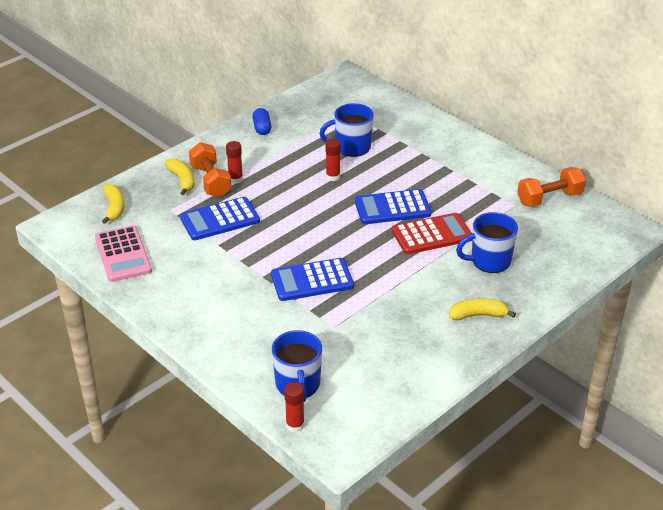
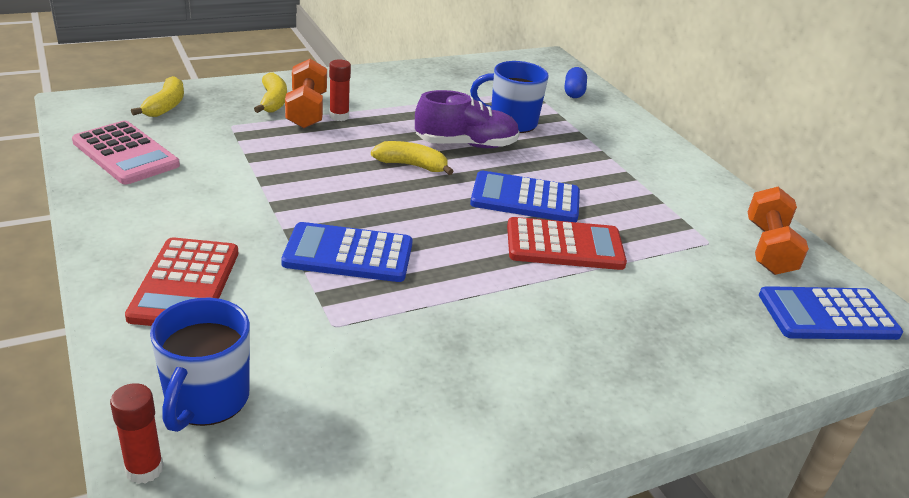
camera: 15 degrees right, 5 degrees down
pink calculator [95,225,152,282] -> pink calculator turned 45 degrees counterclockwise [72,121,180,184]
blue calculator [180,197,260,240] -> blue calculator moved to [759,286,903,340]
blue capsule [253,108,271,135] -> blue capsule moved to [565,67,587,98]
red glue stick [325,139,341,181] -> purple shoe [415,90,520,148]
yellow banana [449,298,516,320] -> yellow banana moved to [371,141,454,175]
blue mug [456,212,518,273] -> none
orange dumbbell [517,167,586,207] -> orange dumbbell turned 75 degrees counterclockwise [748,187,809,275]
none -> red calculator [125,237,238,326]

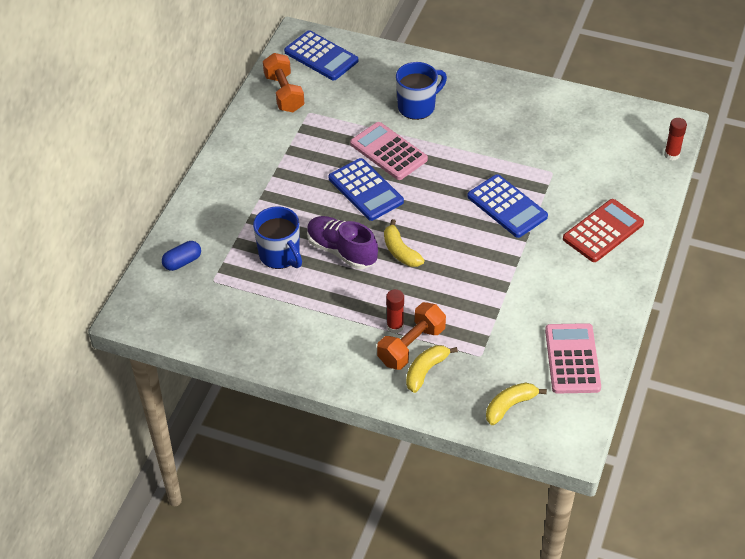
camera: 130 degrees left, 15 degrees up
blue mug [150,298,250,432] -> blue mug moved to [396,62,447,120]
red calculator [507,217,627,270] -> pink calculator [350,122,428,180]
orange dumbbell [748,187,809,275] -> orange dumbbell turned 75 degrees counterclockwise [263,53,304,112]

